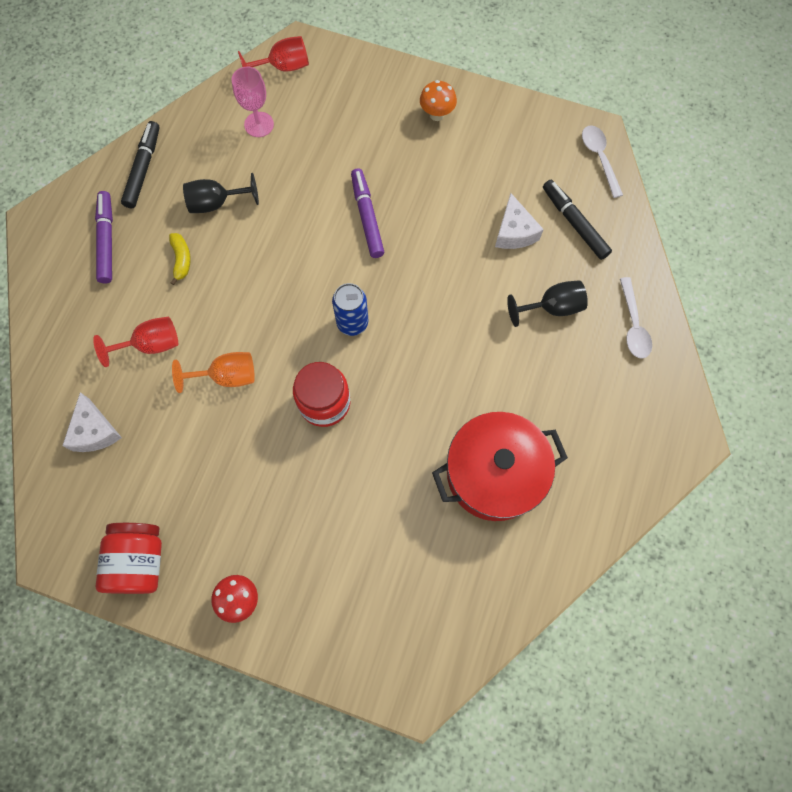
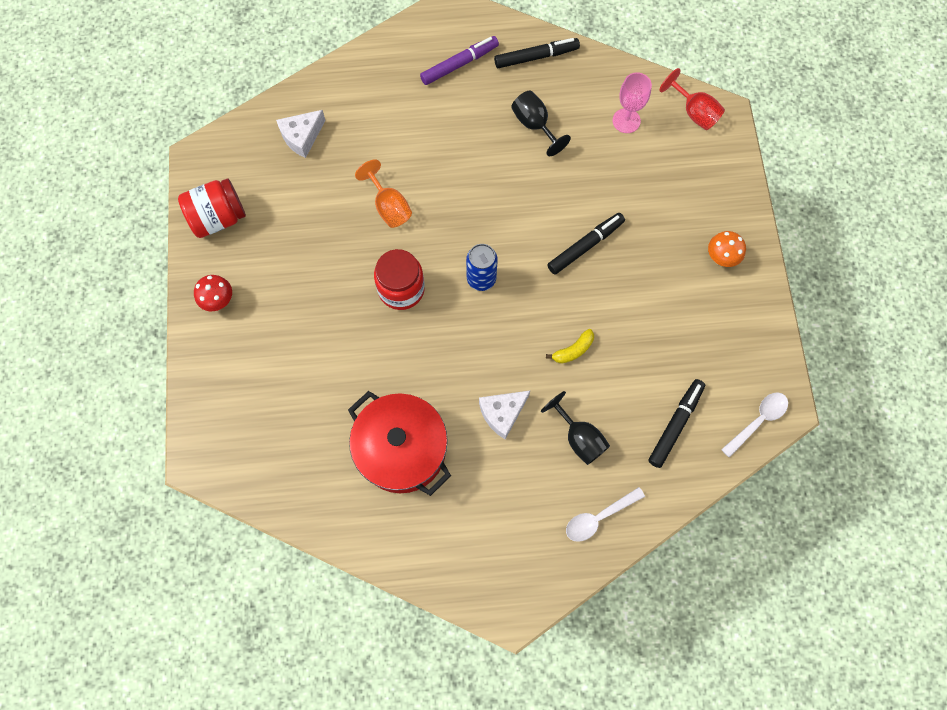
camera: 65 degrees right, 0 degrees up
red goblet [93,317,178,367] -> none
yellow banana [169,233,191,285] -> yellow banana moved to [546,329,594,364]
purple marker [351,168,384,258] -> black marker [547,213,625,274]
white cheese [495,193,544,249] -> white cheese moved to [479,390,531,439]

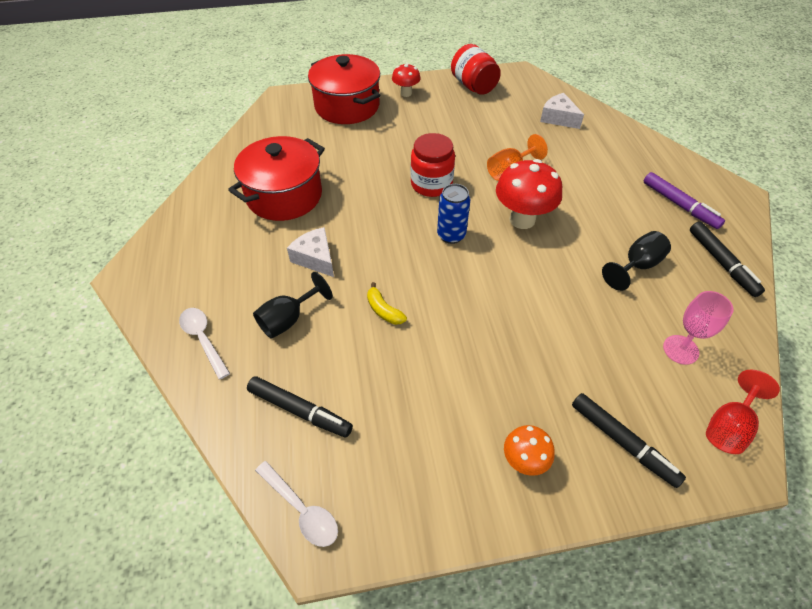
camera: 85 degrees right, 20 degrees down
black marker [547,213,625,274] -> black marker moved to [572,393,686,488]
none -> red pot [308,54,380,124]
none -> red mushroom [496,159,562,229]

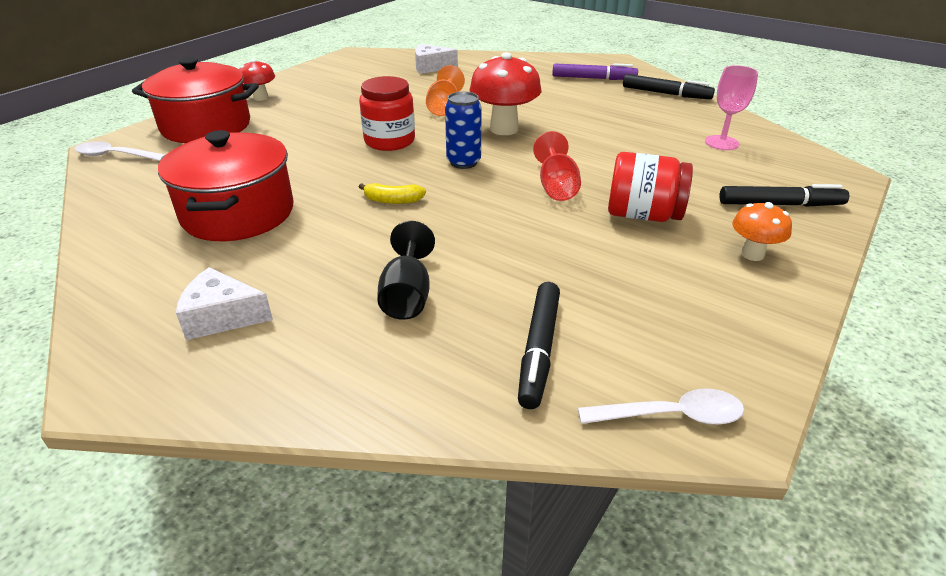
camera: 45 degrees left, 15 degrees down
white spoon [179,308,230,380] -> white spoon moved to [75,141,165,161]
black marker [247,376,353,438] -> black marker turned 120 degrees clockwise [518,282,560,409]
white cheese [287,227,334,277] -> white cheese moved to [176,267,273,340]
yellow banana [367,282,407,325] -> yellow banana moved to [359,183,426,204]
red jar [451,44,501,95] -> red jar moved to [608,152,693,222]
black goblet [602,231,671,291] -> none
red goblet [706,370,780,454] -> red goblet moved to [533,131,581,201]

